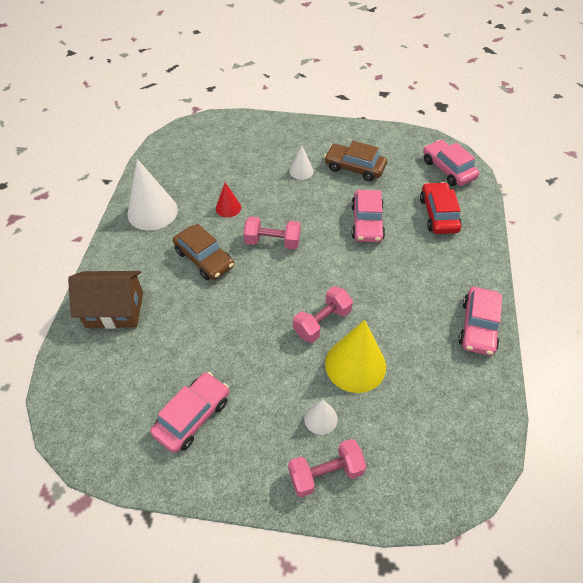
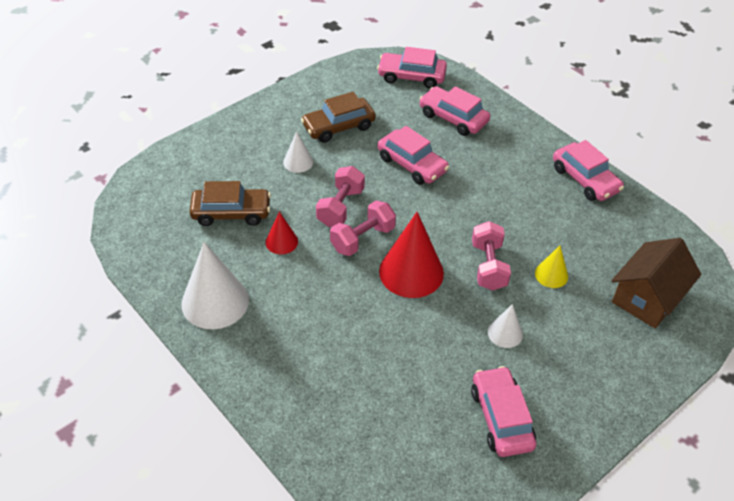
camera: 50 degrees left, 5 degrees down
brown house [68,271,143,329] -> brown house moved to [611,238,701,329]
brown car [173,223,234,280] -> brown car moved to [189,181,271,226]
pink dumbbell [288,439,366,498] -> pink dumbbell moved to [316,166,365,227]
white cone [304,399,338,435] -> white cone moved to [488,304,523,348]
yellow cone [325,320,386,393] -> yellow cone [535,245,568,288], size x0.52
red car [420,182,461,234] -> pink car [419,86,490,136]
none -> red cone [379,212,444,298]

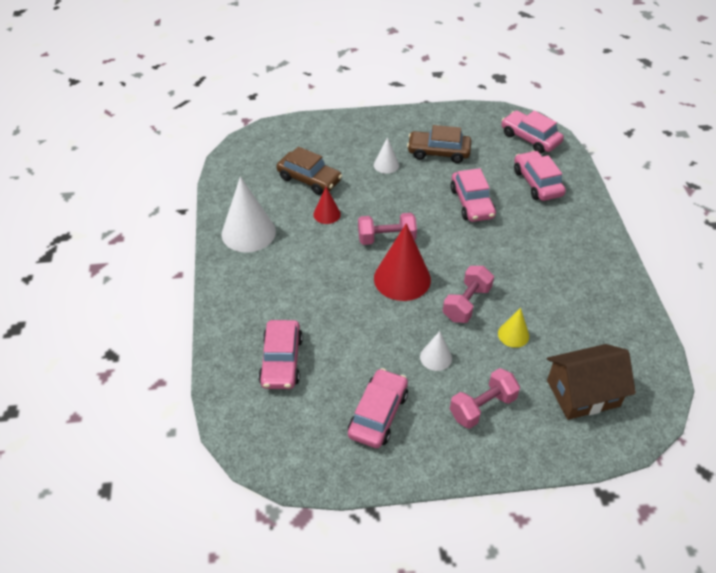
camera: 35 degrees right, 0 degrees up
pink dumbbell [316,166,365,227] -> pink dumbbell moved to [450,368,520,429]
pink car [553,140,624,201] -> pink car moved to [258,320,303,389]

